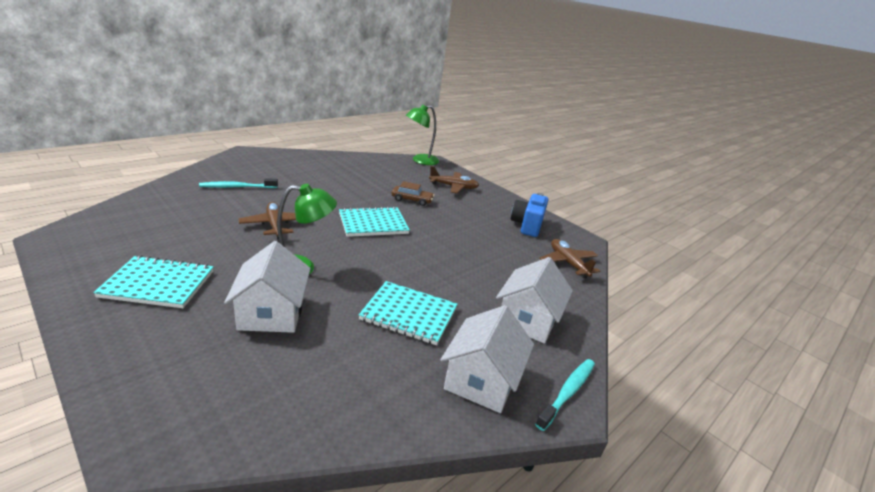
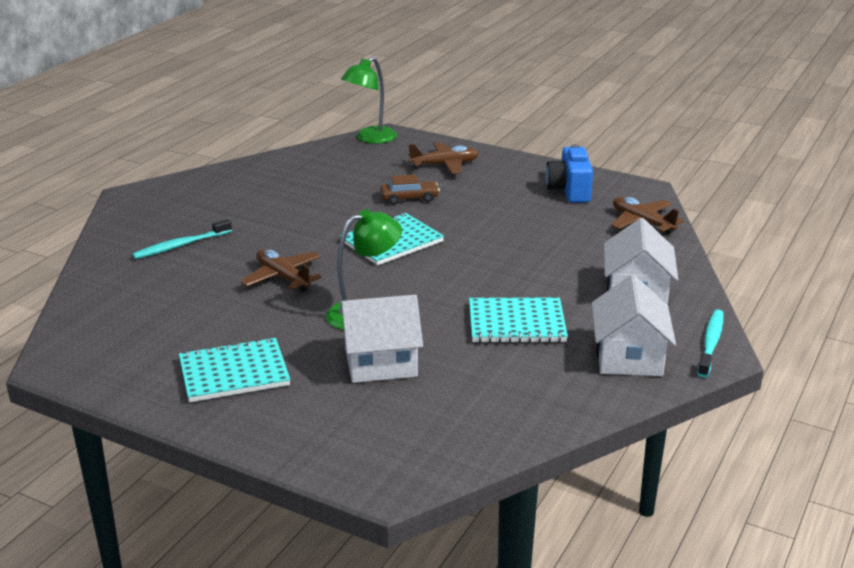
camera: 15 degrees left, 0 degrees up
white house [224,241,311,333] -> white house turned 75 degrees counterclockwise [339,295,423,383]

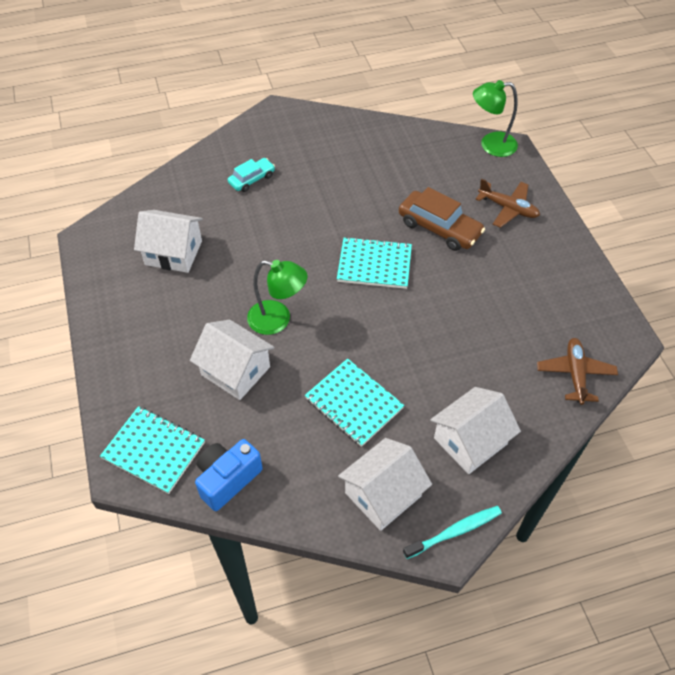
camera: 45 degrees right, 25 degrees up
turquoise toothbrush [132,219,232,259] -> turquoise car [228,158,275,192]
turquoise notebook [179,337,291,402] -> turquoise notebook moved to [100,406,205,494]
brown plane [241,249,322,292] -> none
brown car [380,174,440,204] -> brown car [399,187,485,251], size x1.67
blue camera [545,144,593,203] -> blue camera moved to [195,439,263,511]
none -> white house [134,210,203,273]

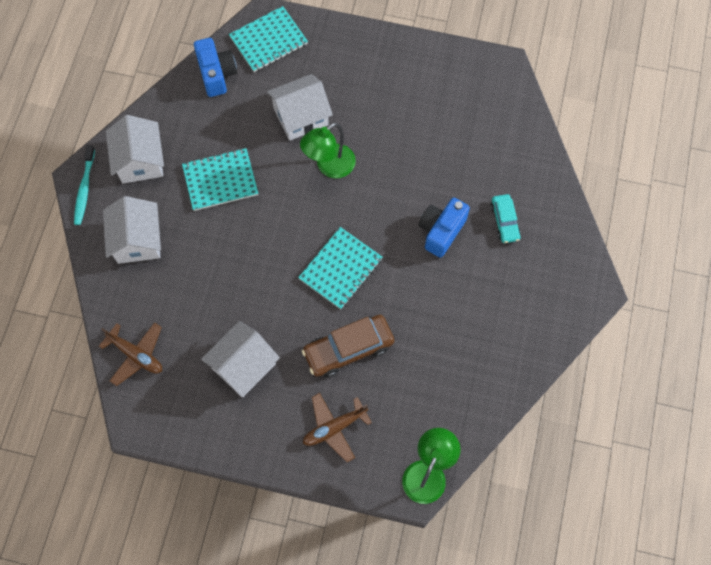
camera: 120 degrees right, 15 degrees up
white house [134,210,203,273] -> white house moved to [201,321,280,397]
none -> blue camera [419,198,470,258]

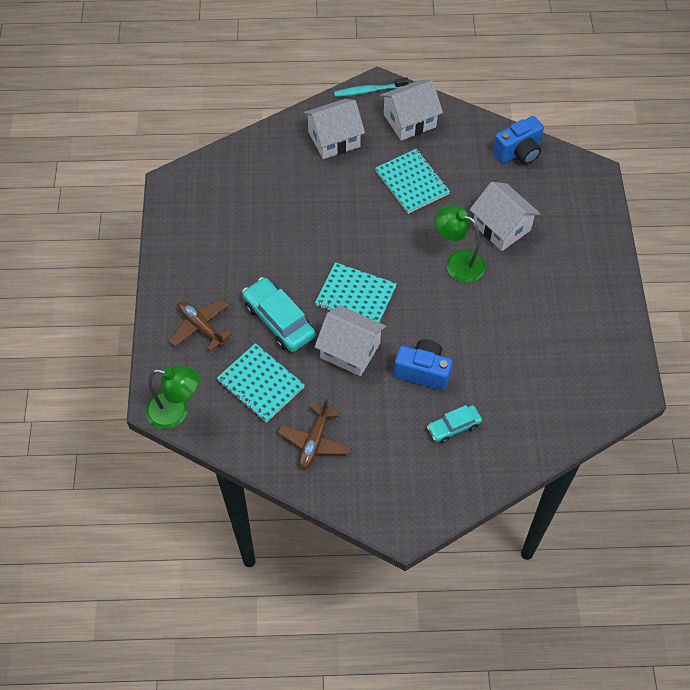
camera: 75 degrees right, 10 degrees down
brown plane [99,322,162,386] -> brown plane moved to [278,399,351,469]
white house [201,321,280,397] -> white house moved to [315,305,386,376]
turquoise notebook [229,6,308,72] -> turquoise notebook moved to [217,343,305,423]
brown car [302,315,395,377] -> turquoise car [242,277,315,352]

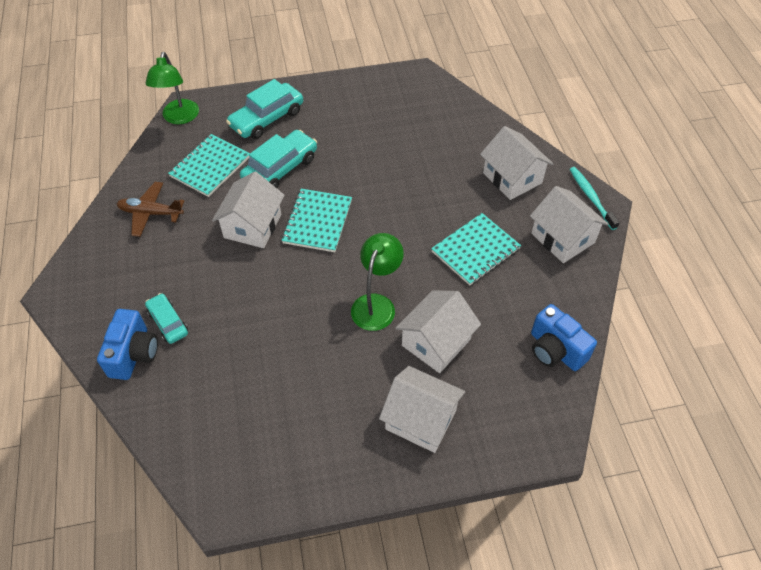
camera: 80 degrees right, 5 degrees down
brown plane [170,299,232,351] -> turquoise car [226,79,303,139]
blue camera [394,339,452,390] -> blue camera moved to [97,309,158,380]
none -> white house [379,366,465,453]

